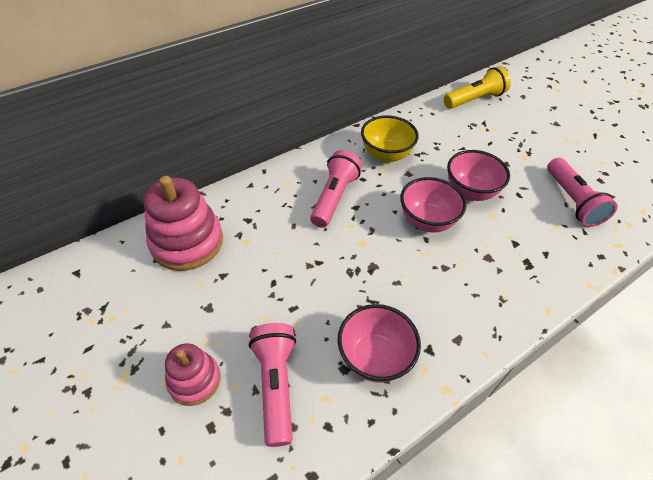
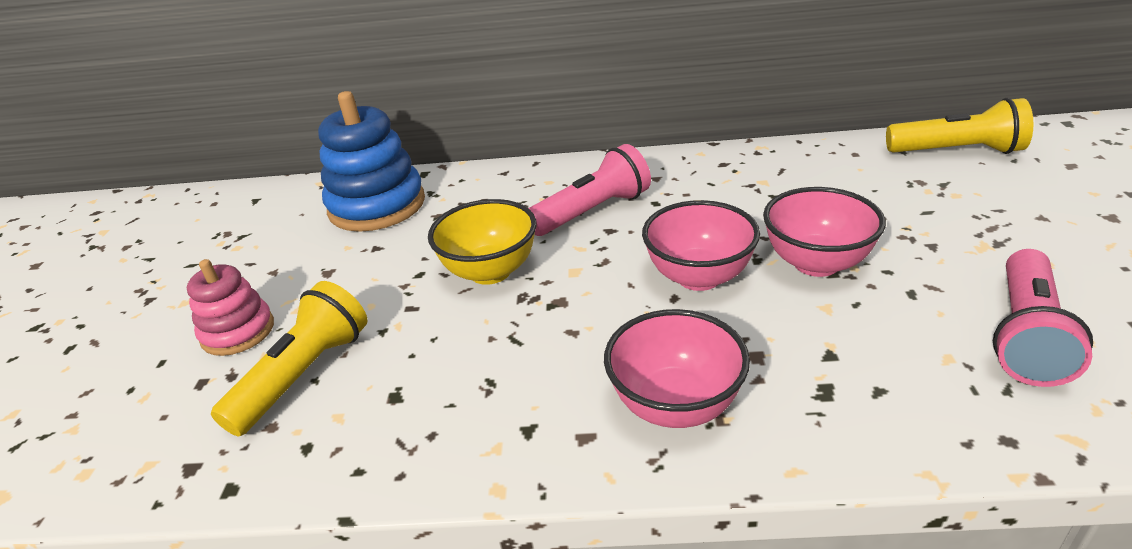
camera: 40 degrees right, 15 degrees down
pink stacking toy [144,176,223,271] -> blue stacking toy [318,91,425,232]
pink flashlight [249,323,296,447] -> yellow flashlight [211,281,368,436]
pink bowl [338,304,421,383] -> pink bowl moved to [604,309,750,428]
yellow bowl [361,115,419,163] -> yellow bowl moved to [428,199,537,285]

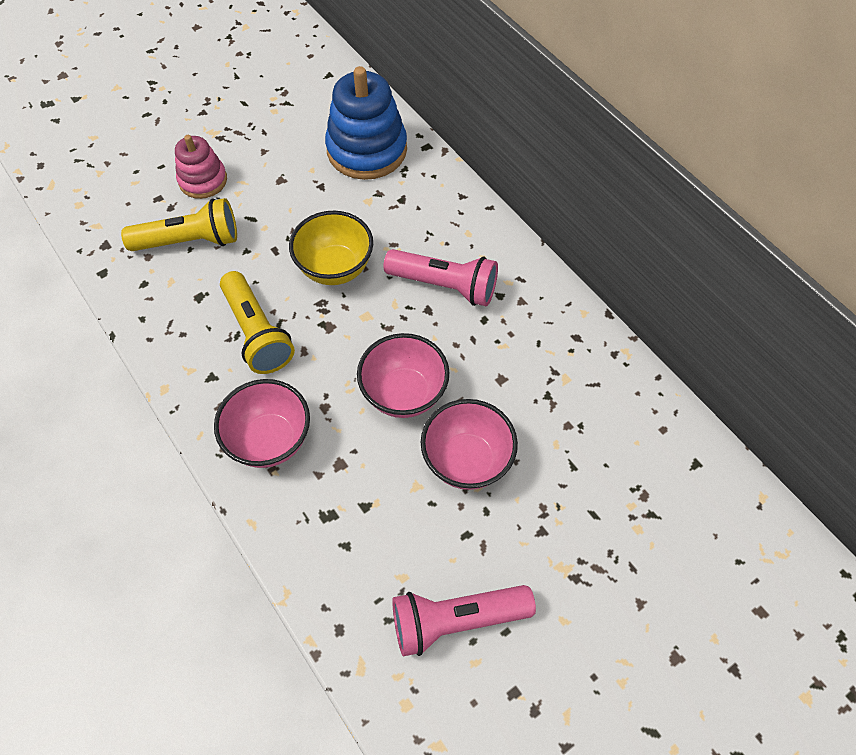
camera: 50 degrees right, 25 degrees up
yellow flashlight [886,98,1033,154] -> yellow flashlight moved to [220,271,295,374]

